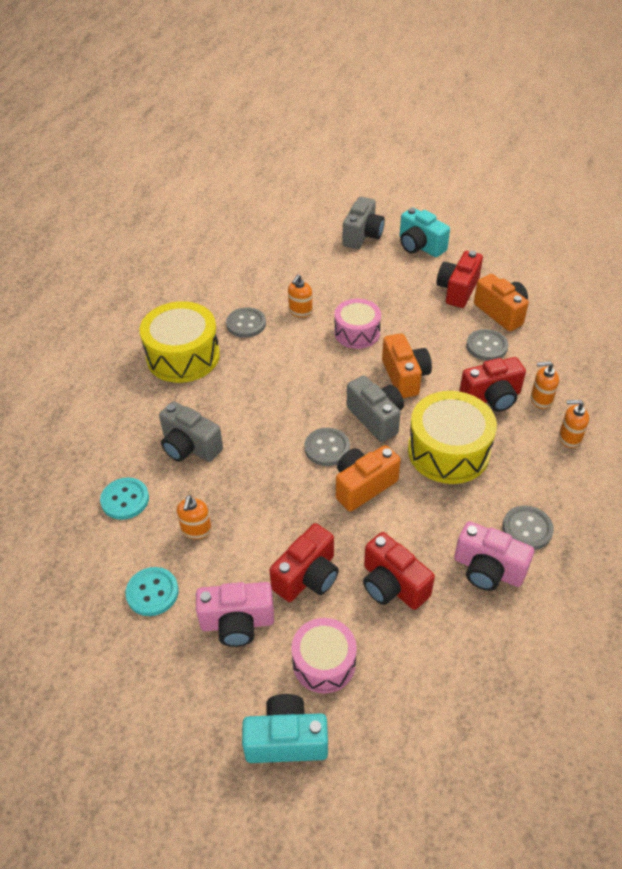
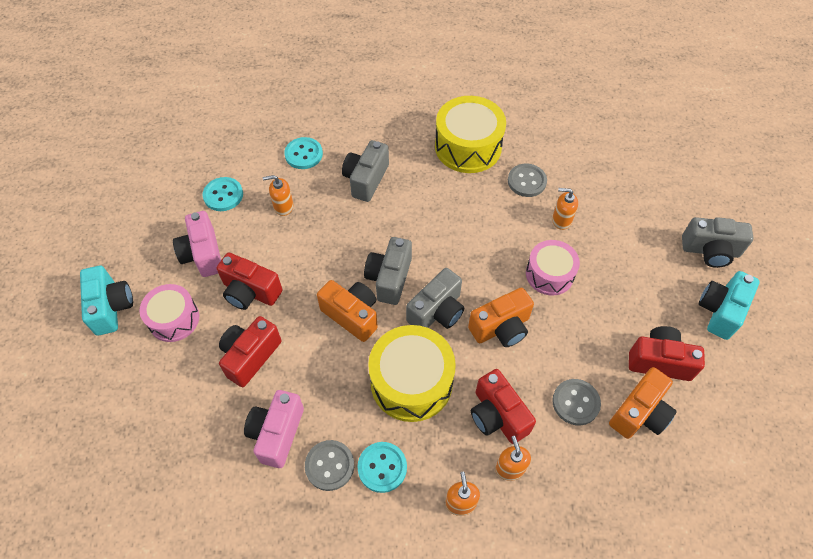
camera: 75 degrees right, 10 degrees up
grey button [304,428,350,466] -> grey camera [364,237,412,305]
none -> turquoise button [357,442,407,493]

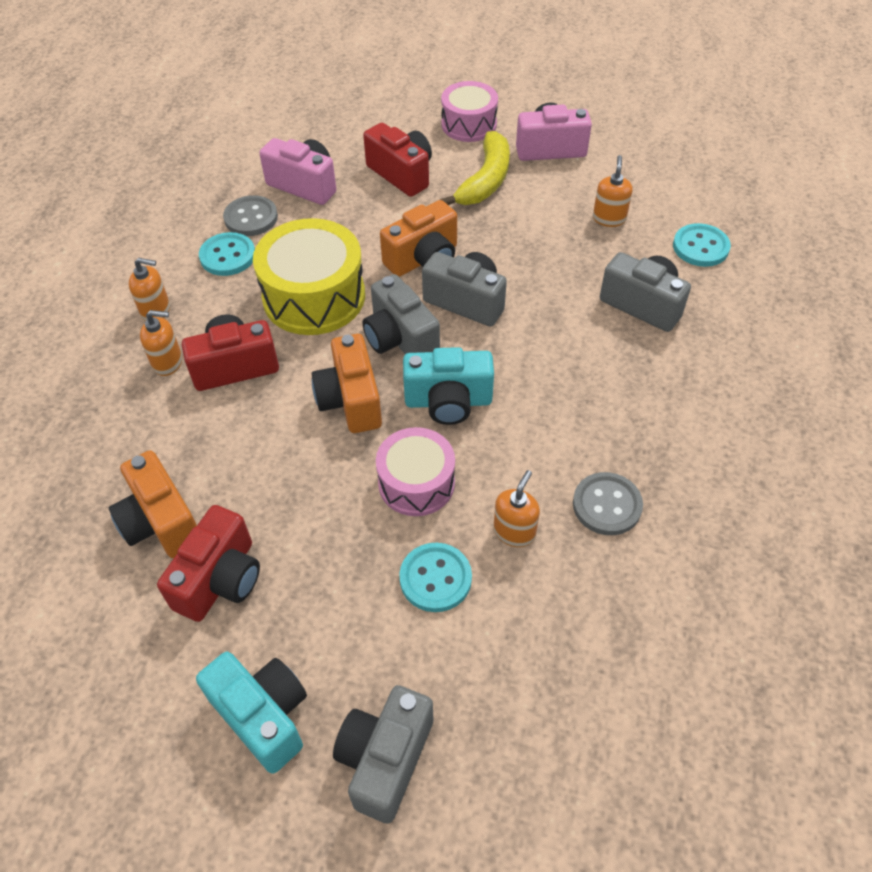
camera: 105 degrees right, 5 degrees down
turquoise camera [80,266,133,336] -> turquoise camera moved to [403,347,494,425]
turquoise button [203,177,243,211] -> turquoise button moved to [399,543,472,612]
red camera [217,253,283,310] -> yellow banana [440,131,510,205]
yellow drum [435,96,506,173] -> none
grey button [552,379,601,426] -> none

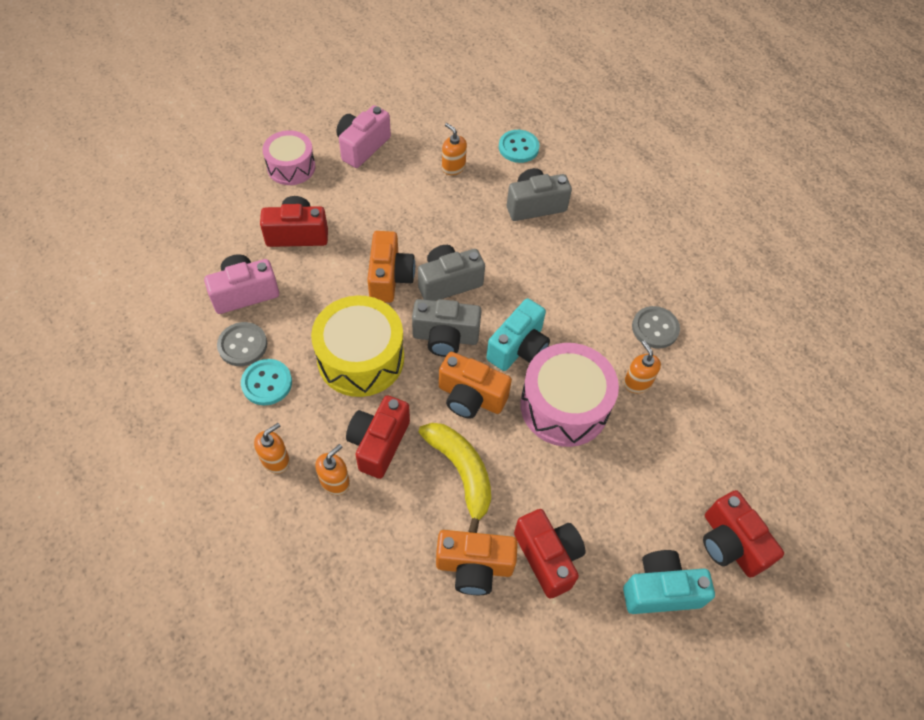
camera: 55 degrees left, 5 degrees up
grey camera [333,685,433,824] -> red camera [703,490,784,577]
pink drum [376,427,455,516] -> pink drum [520,343,619,447], size x1.57
turquoise button [399,543,472,612] -> none
yellow banana [440,131,510,205] -> yellow banana moved to [419,423,491,533]

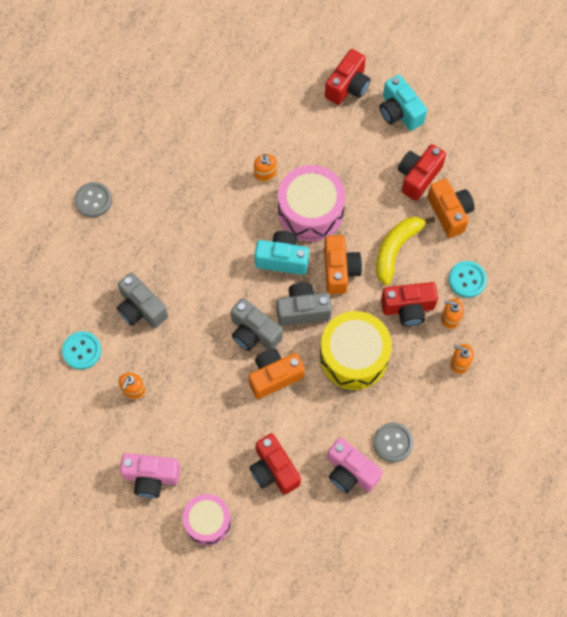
camera: 115 degrees left, 10 degrees up
turquoise button [241,359,292,406] -> turquoise button moved to [449,261,487,298]
grey camera [412,299,482,357] -> grey camera turned 75 degrees counterclockwise [276,282,332,326]
orange soap dispenser [624,340,661,393] -> orange soap dispenser turned 60 degrees counterclockwise [254,154,277,183]
grey button [632,306,680,349] -> grey button moved to [75,182,112,217]

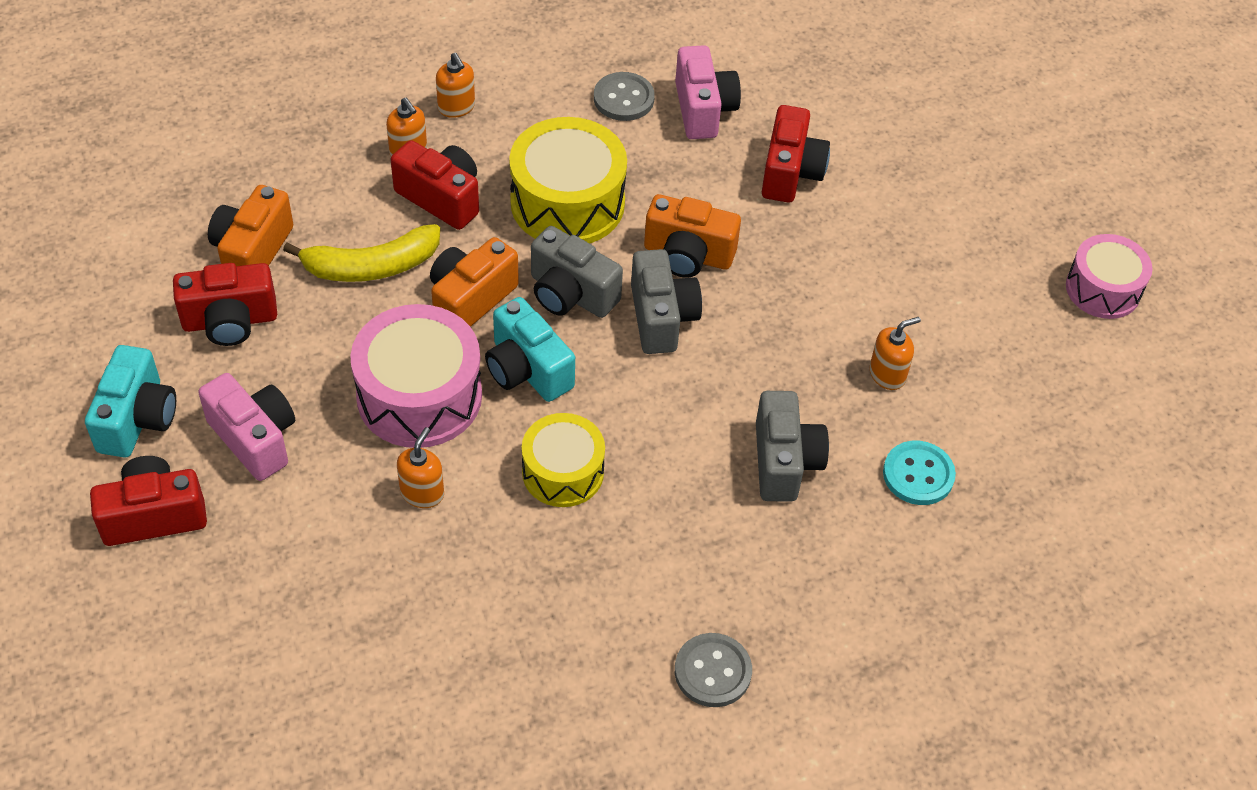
camera: 140 degrees left, 15 degrees down
pink camera [120,453,180,498] -> pink camera moved to [198,373,295,481]
pink drum [183,494,231,545] -> pink drum moved to [1066,234,1152,319]
turquoise button [449,261,487,298] -> none
none -> yellow drum [522,413,605,507]

